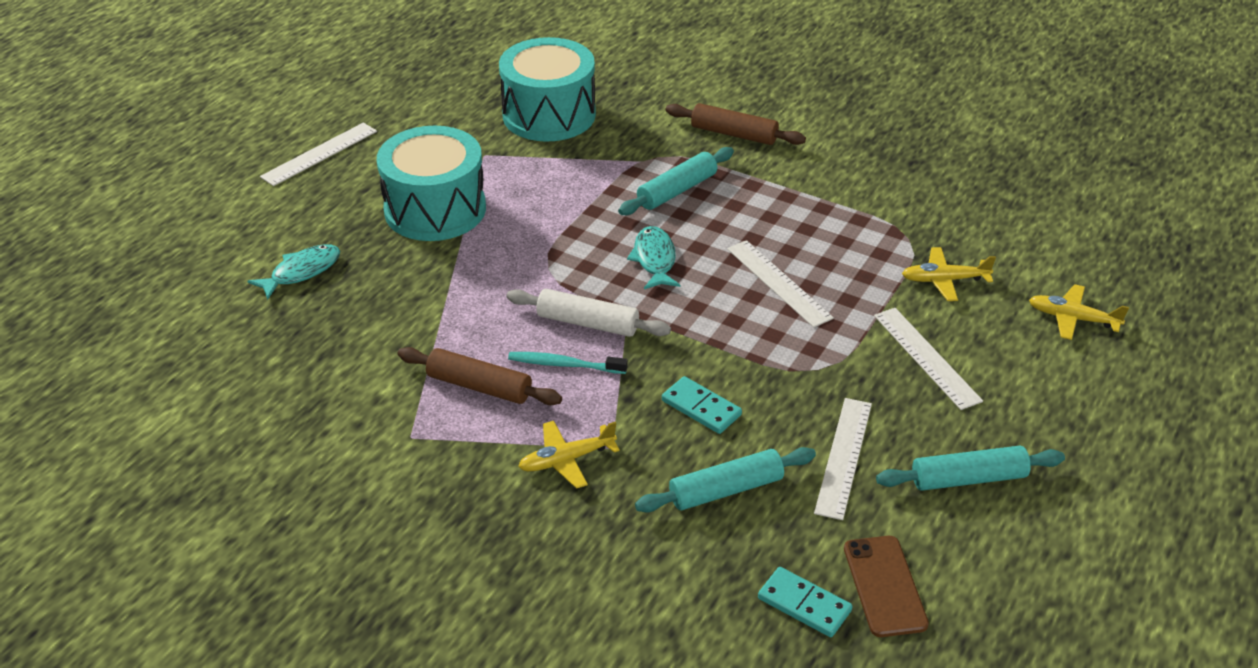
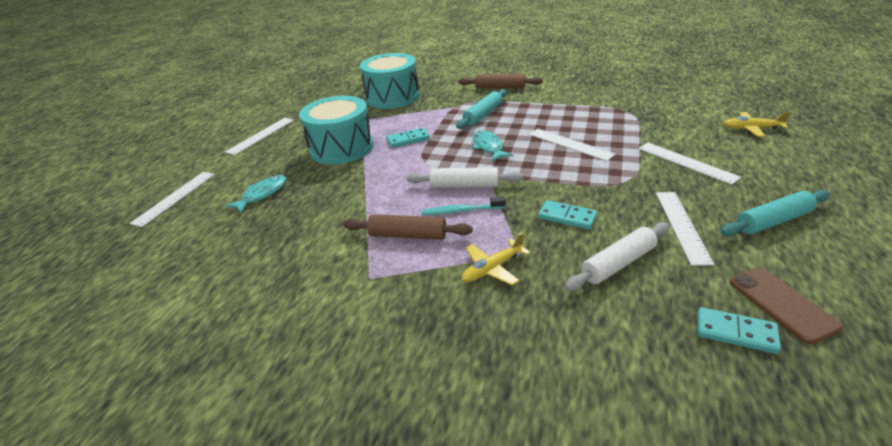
camera: 10 degrees left, 5 degrees down
turquoise rolling pin [635,447,816,513] -> white rolling pin [565,222,669,291]
yellow plane [902,247,996,301] -> none
none -> white ruler [129,172,215,227]
none -> turquoise domino [386,128,430,148]

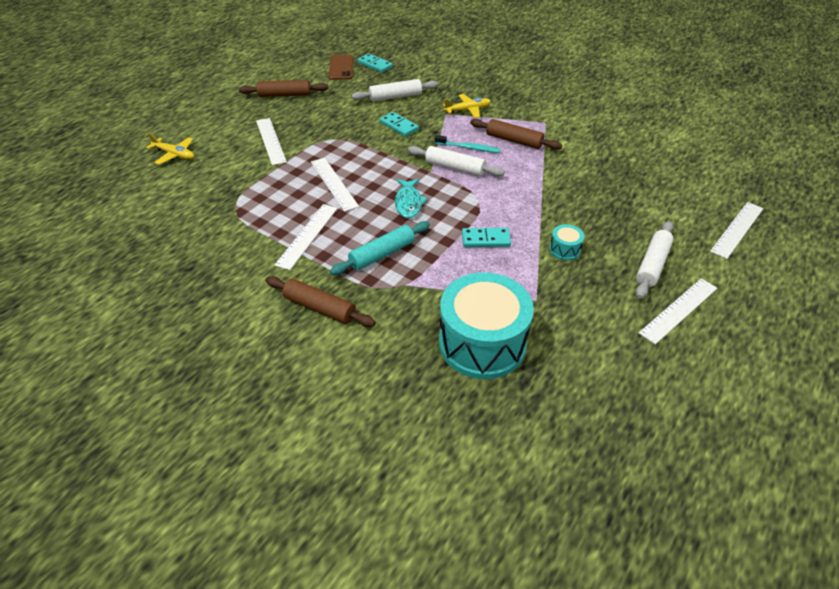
camera: 165 degrees left, 10 degrees up
turquoise fish [225,175,286,213] -> none
turquoise drum [299,96,374,165] -> turquoise drum [549,224,584,260], size x0.41
white ruler [656,192,714,266] -> white ruler moved to [274,204,338,270]
turquoise rolling pin [720,190,830,236] -> brown rolling pin [239,80,328,97]
none -> white rolling pin [636,221,674,299]

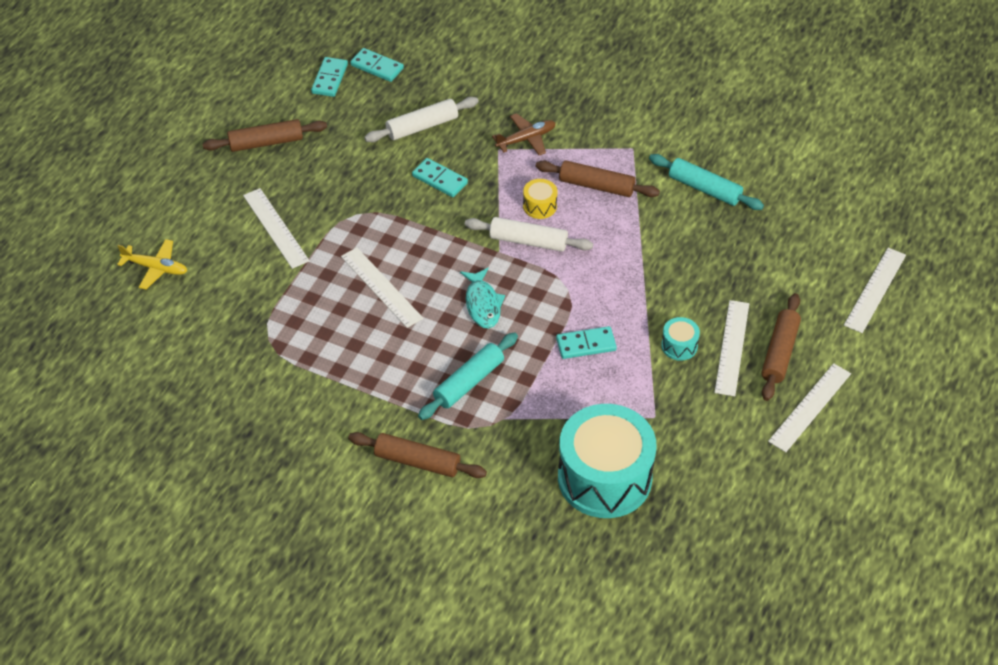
camera: 10 degrees left, 5 degrees up
white ruler [274,204,338,270] -> white ruler moved to [714,300,749,396]
brown phone [329,54,353,80] -> turquoise domino [311,57,348,97]
turquoise toothbrush [435,135,500,153] -> yellow drum [523,179,557,219]
yellow plane [443,94,491,118] -> brown plane [492,113,556,155]
white rolling pin [636,221,674,299] -> brown rolling pin [762,293,801,401]
none -> turquoise rolling pin [649,154,764,210]

